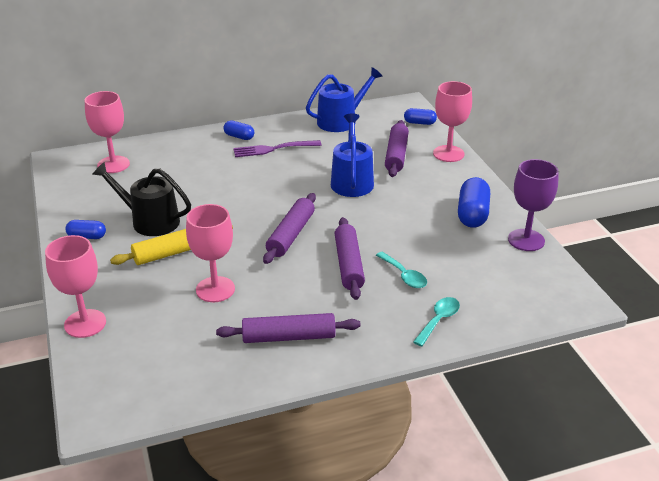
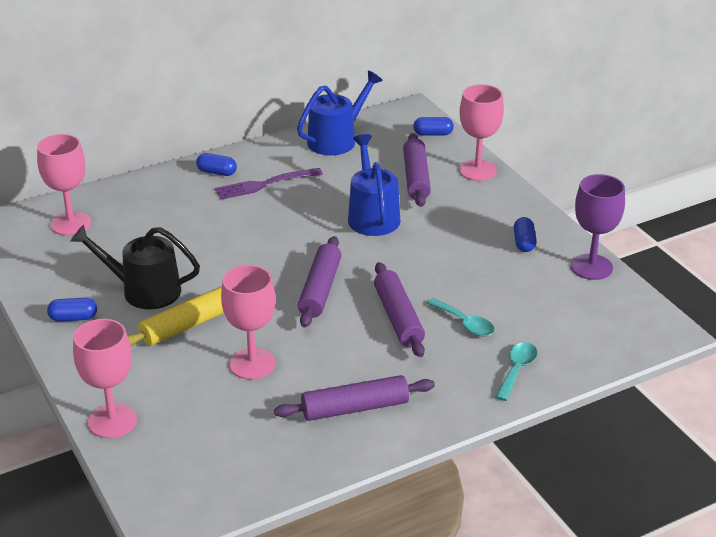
camera: 10 degrees left, 0 degrees up
blue capsule [458,177,490,228] -> blue capsule [514,217,537,252], size x0.58

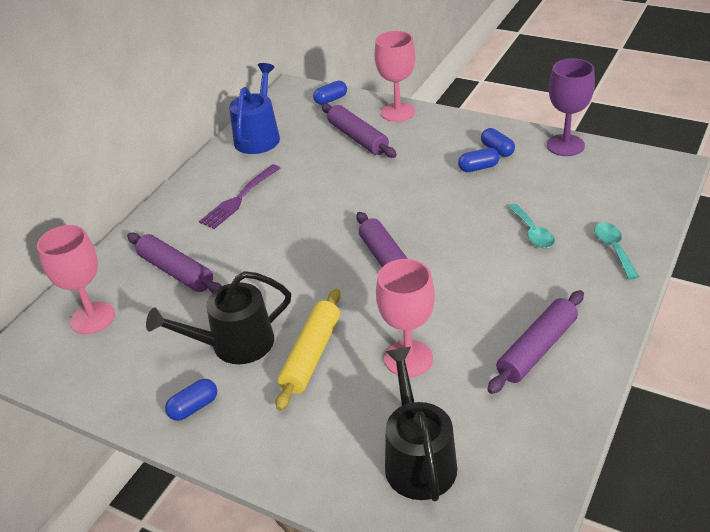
camera: 30 degrees left, 5 degrees up
pink goblet [73,319,137,438] -> none
blue capsule [196,153,237,176] -> blue capsule moved to [458,148,500,172]
blue watering can [348,134,400,236] -> none
purple rolling pin [374,262,425,357] -> purple rolling pin moved to [127,233,222,293]
turquoise spoon [427,298,495,336] -> turquoise spoon turned 60 degrees clockwise [508,204,555,248]
none -> black watering can [385,347,457,501]

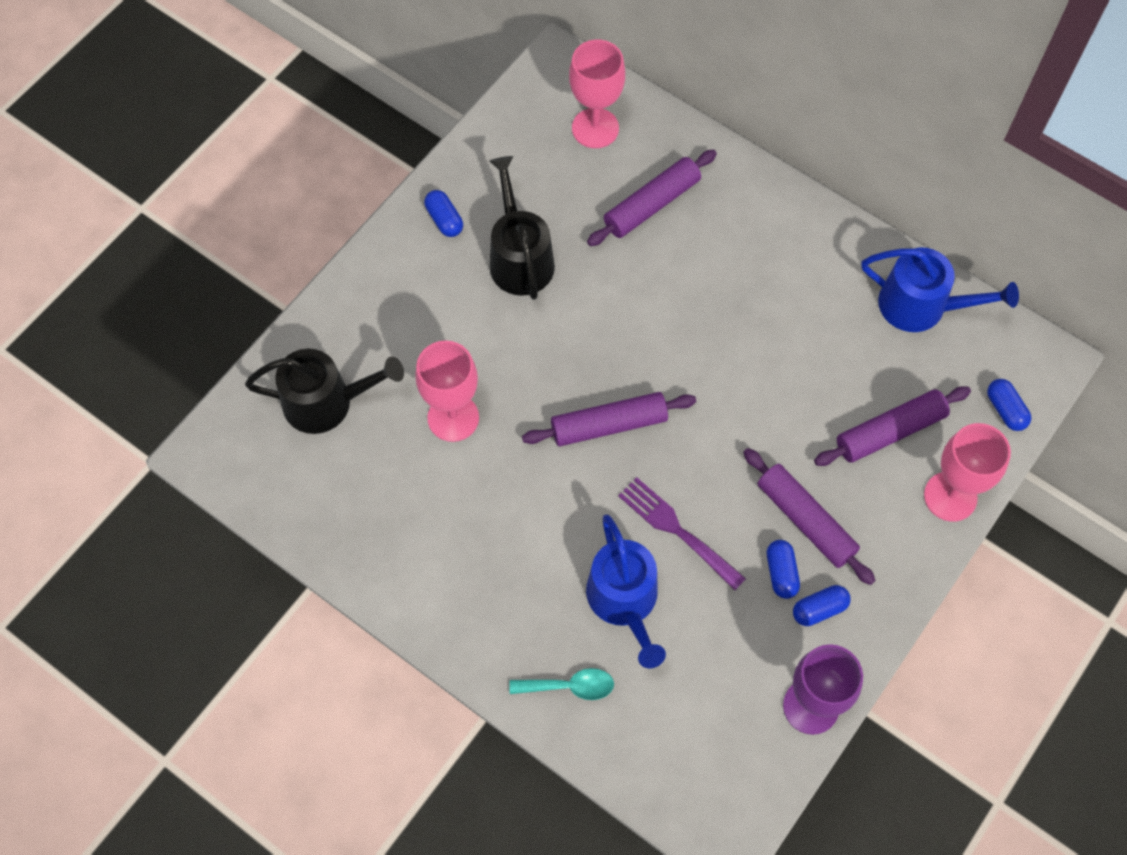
camera: 95 degrees right, 25 degrees up
purple fork [199,164,281,229] -> purple fork moved to [618,477,746,590]
yellow rolling pin [276,289,341,411] -> none
purple rolling pin [487,290,584,394] -> purple rolling pin moved to [743,448,876,585]
turquoise spoon [508,204,555,248] -> blue watering can [586,514,666,669]

